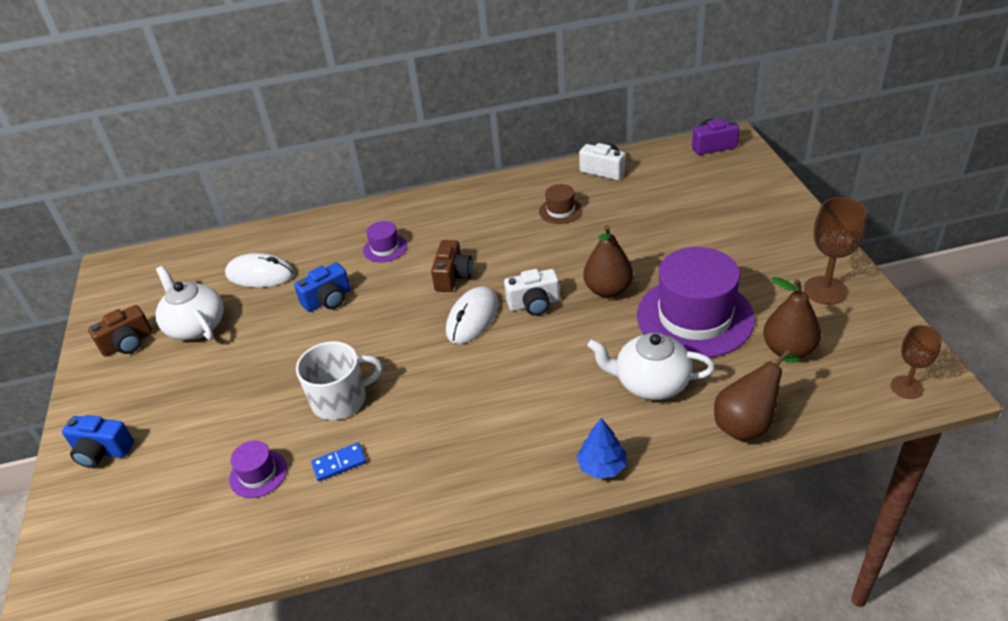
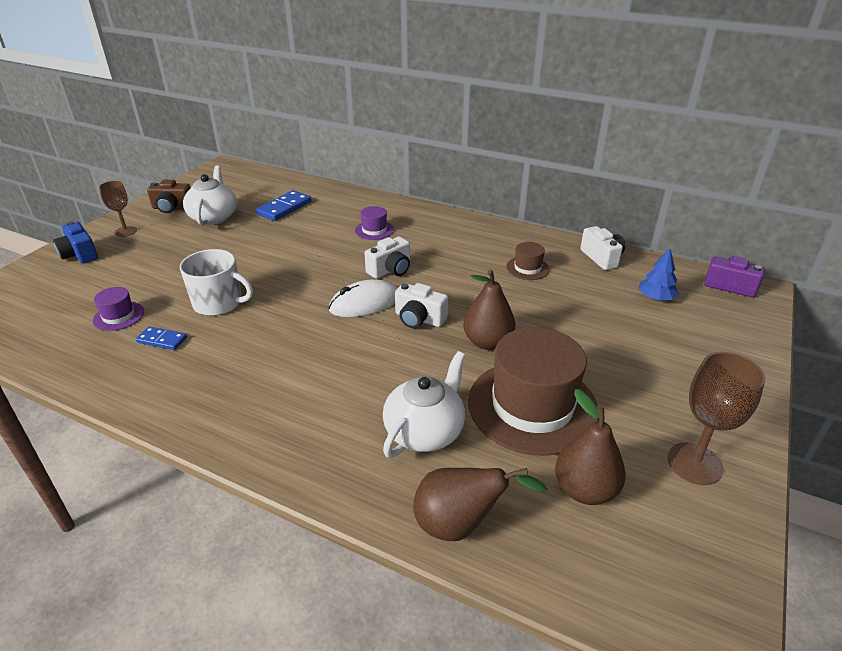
camera: 35 degrees right, 5 degrees down
white mouse [225,253,294,288] -> blue domino [256,190,312,221]
blue camera [294,262,351,312] -> none
brown camera [431,240,473,292] -> white camera [365,237,410,279]
blue tree [576,418,626,479] -> blue tree moved to [638,248,679,301]
white teapot [588,333,715,400] -> white teapot turned 75 degrees clockwise [383,351,466,458]
purple hat [637,247,755,358] -> brown hat [468,327,599,455]
brown goblet [891,325,942,399] -> brown goblet moved to [99,181,137,237]

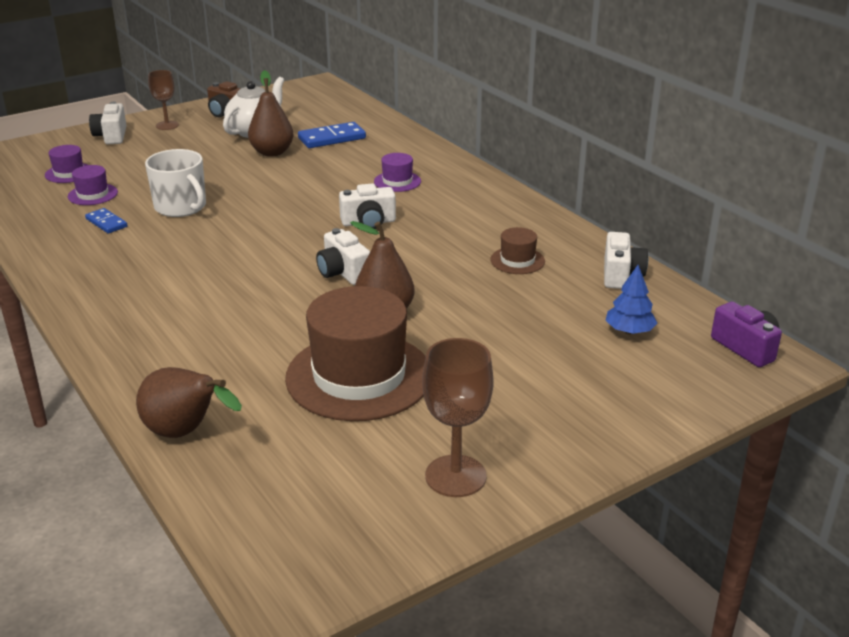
camera: 30 degrees right, 5 degrees down
blue camera [53,221,98,264] -> white camera [89,102,126,144]
white mouse [329,280,398,317] -> none
white teapot [383,351,466,458] -> none
brown pear [555,389,626,505] -> brown pear moved to [248,70,294,157]
none -> purple hat [45,145,88,183]

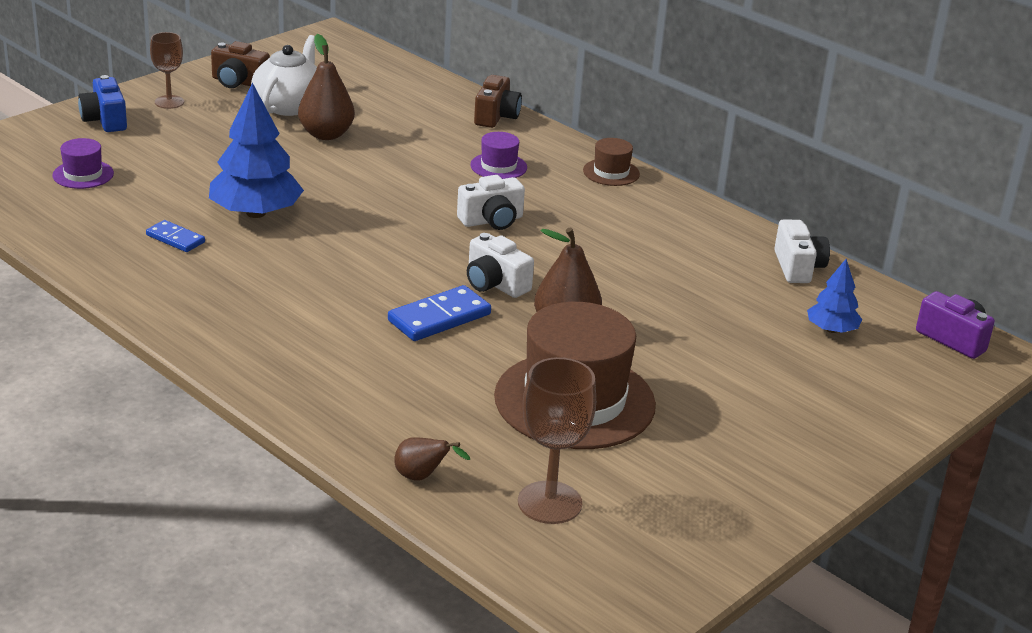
camera: 15 degrees left, 0 degrees up
purple hat [68,165,118,205] -> none
white camera [89,102,126,144] -> blue camera [78,75,127,132]
brown pear [136,367,242,438] -> brown pear [394,437,470,480], size x0.56
white mug [145,149,206,217] -> blue tree [209,83,304,218]
blue domino [298,122,366,148] -> blue domino moved to [388,285,491,341]
brown goblet [422,338,494,497] -> brown goblet moved to [518,357,596,524]
brown hat [490,227,545,274] -> brown hat moved to [583,138,640,186]
none -> brown camera [474,75,522,128]

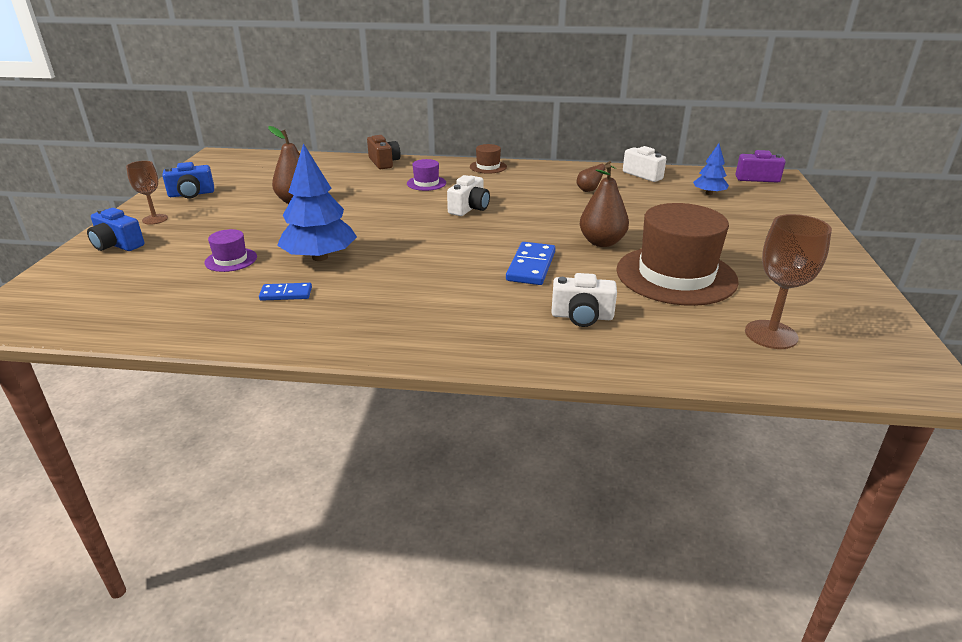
camera: 35 degrees left, 0 degrees up
purple hat [52,138,114,189] -> purple hat moved to [204,229,257,272]
brown camera [211,41,270,88] -> blue camera [162,162,214,198]
white teapot [251,35,317,116] -> none
brown pear [394,437,470,480] -> brown pear moved to [577,161,616,192]
white camera [467,233,534,298] -> white camera moved to [551,273,617,327]

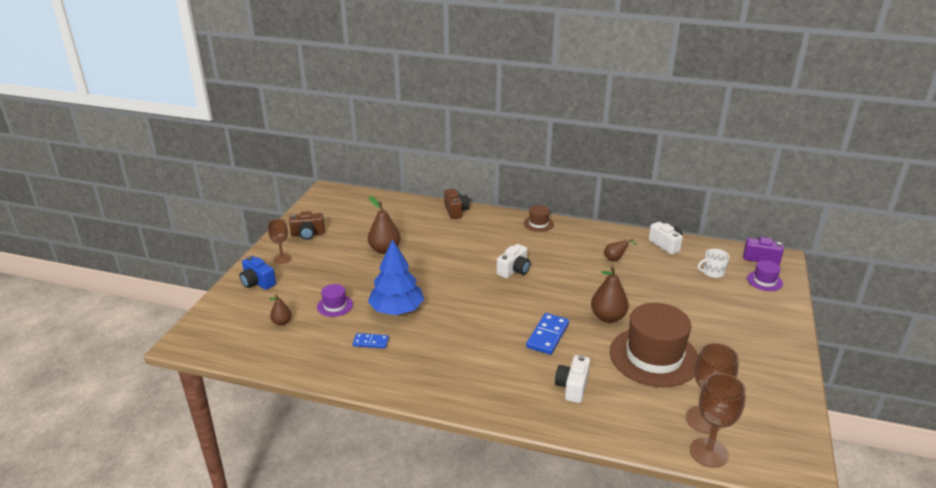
camera: 10 degrees right, 0 degrees up
blue camera [162,162,214,198] -> brown camera [289,211,325,240]
purple hat [407,159,446,191] -> purple hat moved to [747,260,783,291]
white camera [551,273,617,327] -> white camera turned 90 degrees clockwise [555,355,590,403]
blue tree [693,143,729,195] -> white mug [698,249,730,278]
none -> brown pear [269,294,292,326]
none -> brown goblet [690,373,746,468]

